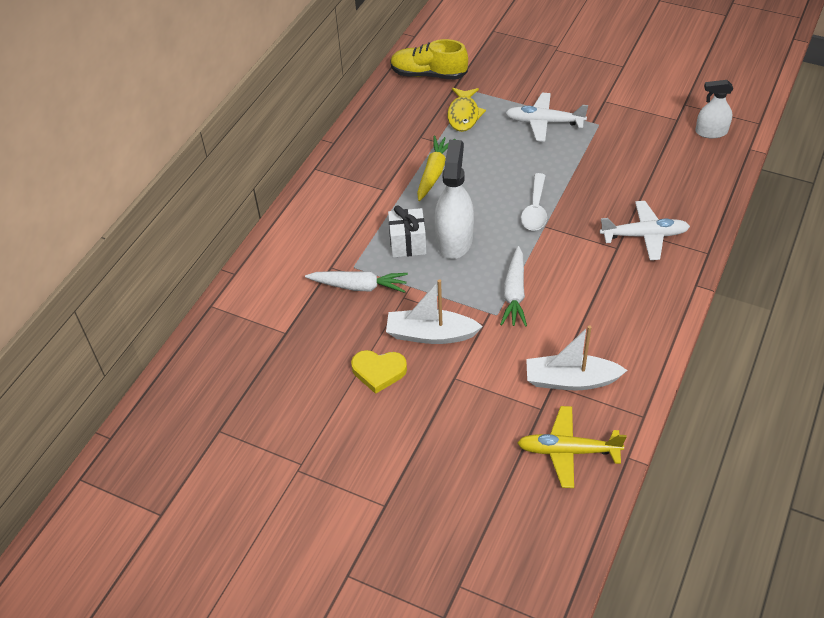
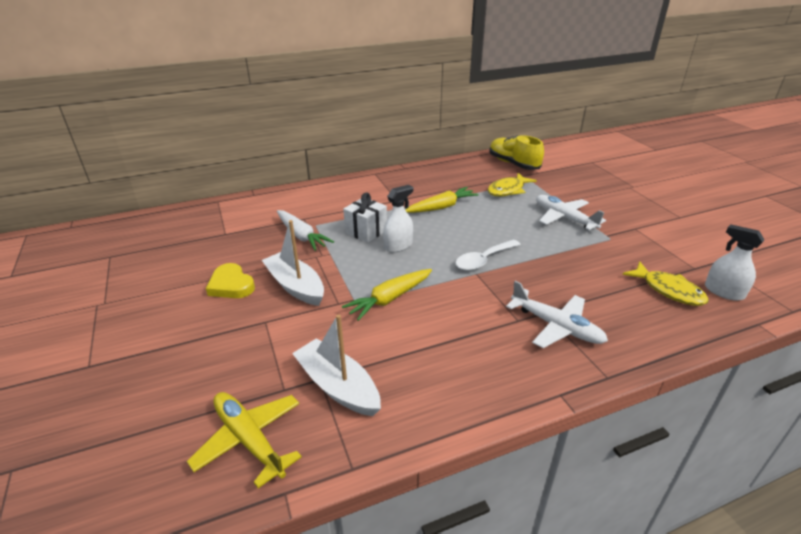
camera: 40 degrees right, 15 degrees down
white spray bottle [434,140,474,259] -> white spray bottle [383,185,413,253], size x0.62
white carrot [500,246,527,327] -> yellow carrot [342,269,432,321]
none -> yellow fish [623,261,709,306]

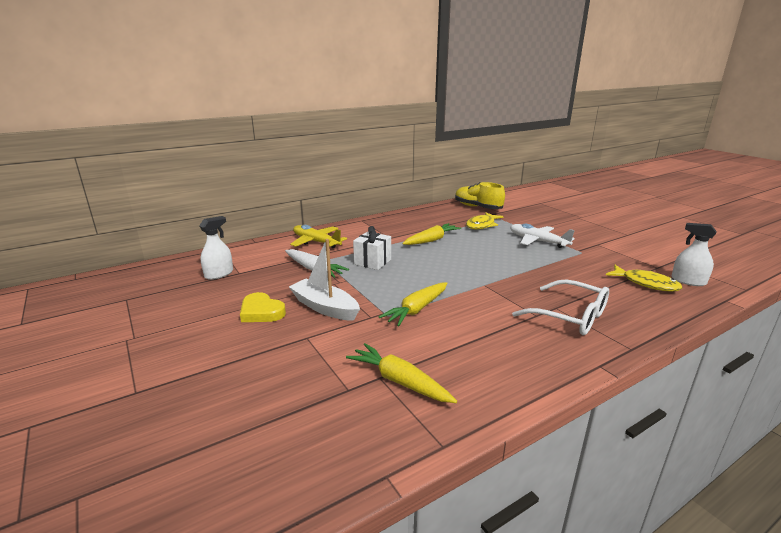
camera: 10 degrees left, 10 degrees down
yellow plane [187,392,302,488] -> yellow plane moved to [290,225,347,248]
white boat [292,314,381,416] -> yellow carrot [346,343,457,403]
white spray bottle [383,185,413,253] -> white spray bottle moved to [200,216,233,280]
white spoon [455,240,521,271] -> none
white plane [506,281,608,348] -> white glasses [512,280,609,335]

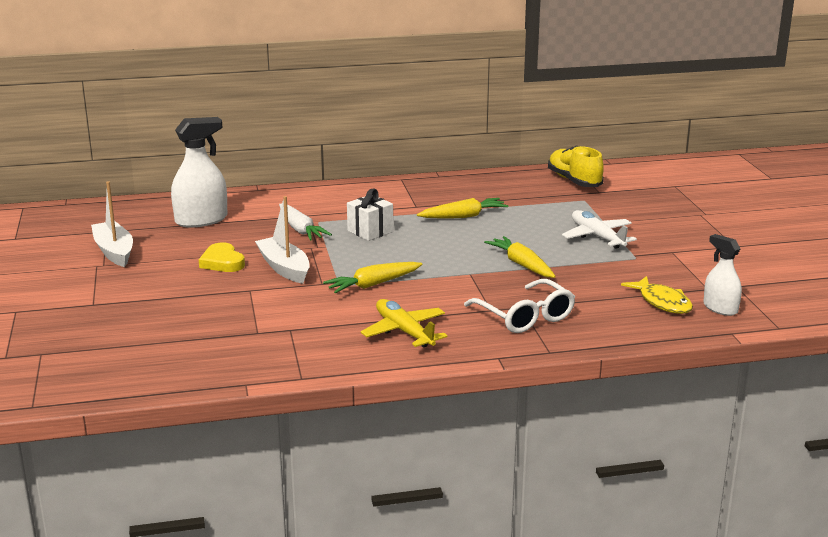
camera: 20 degrees right, 0 degrees up
white spray bottle [200,216,233,280] -> white spray bottle [171,117,228,228], size x1.62
yellow plane [290,225,347,248] -> yellow plane moved to [361,299,447,348]
yellow carrot [346,343,457,403] -> yellow carrot moved to [484,236,556,278]
yellow fish [466,212,504,230] -> none
none -> white boat [91,181,133,267]

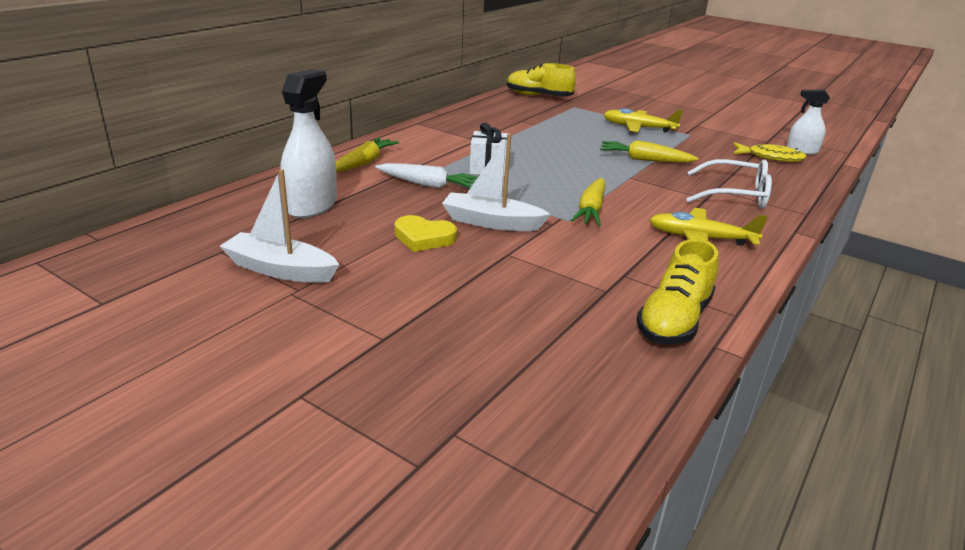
camera: 45 degrees left, 5 degrees up
yellow carrot [417,198,508,219] -> yellow carrot moved to [336,137,399,172]
white plane [562,210,637,249] -> yellow plane [603,108,683,133]
none -> yellow shoe [636,239,719,344]

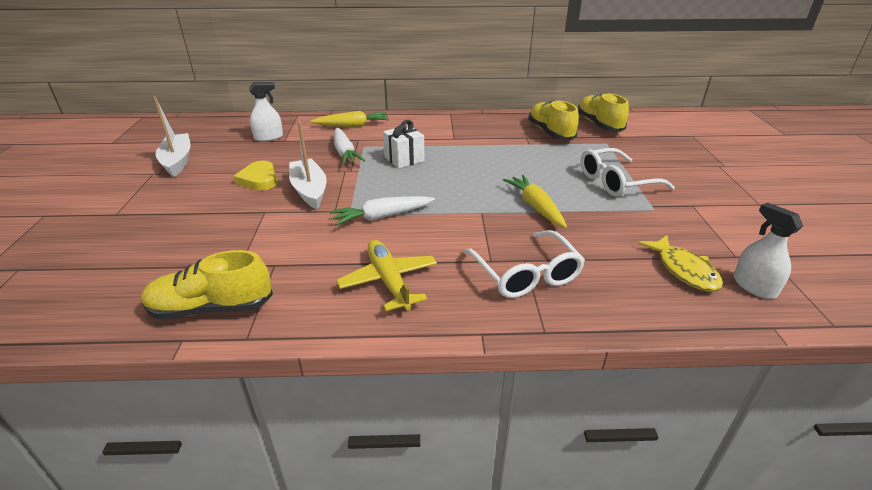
camera: 55 degrees right, 5 degrees up
white spray bottle [281,69,337,218] -> white spray bottle [249,82,283,141], size x0.62
yellow carrot [571,178,605,226] -> white carrot [330,196,435,226]
yellow plane [603,108,683,133] -> white glasses [580,148,675,197]
none -> yellow shoe [528,100,579,140]

